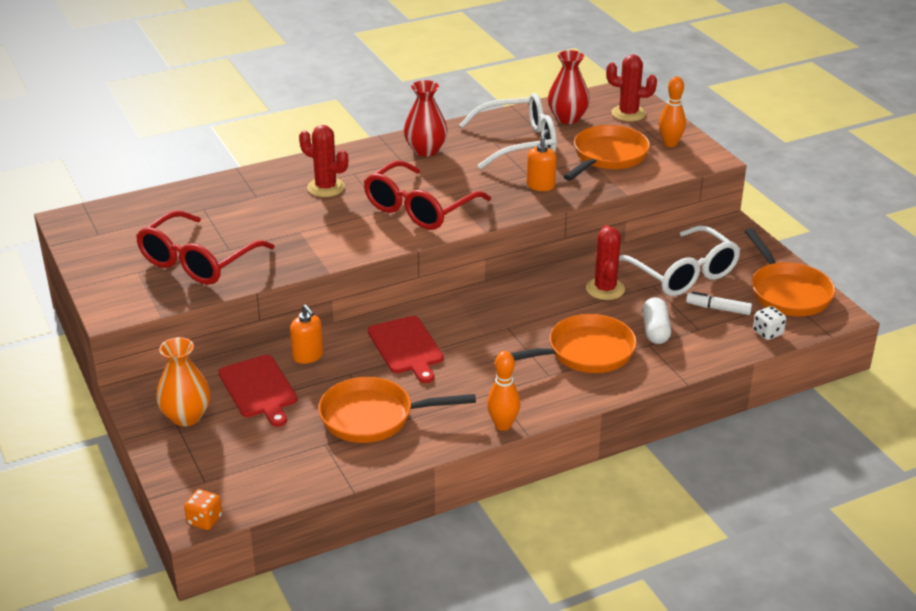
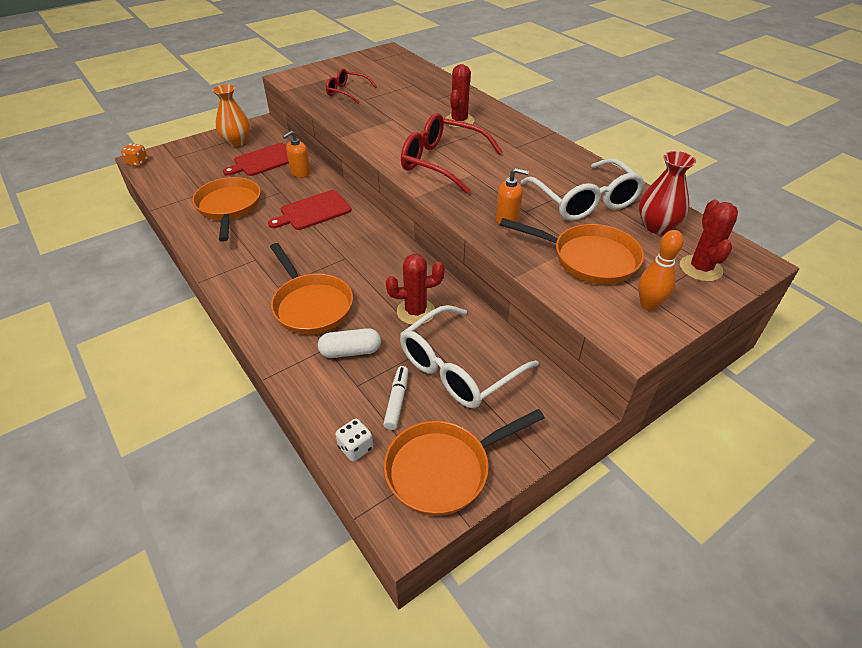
camera: 80 degrees right, 10 degrees up
red glasses [136,211,275,285] -> red glasses [326,68,377,104], size x0.58
red vase [404,80,448,157] -> none
orange bowling pin [487,351,521,431] -> none

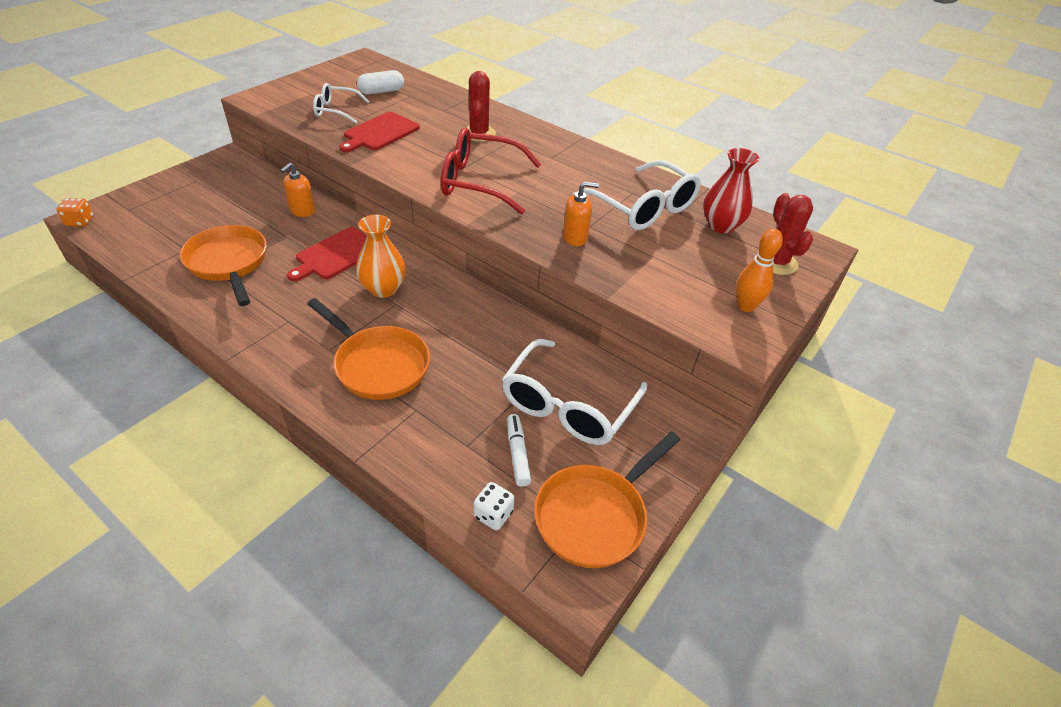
camera: 20 degrees left, 0 degrees up
orange vase [212,84,251,147] -> orange vase moved to [356,215,406,298]
red cutting board [223,143,289,176] -> red cutting board moved to [339,112,420,152]
white capsule [318,328,381,358] -> white capsule moved to [357,70,404,94]
red glasses [326,68,377,104] -> white glasses [313,83,370,124]
red cactus [386,254,445,325] -> none
orange pan [500,218,644,284] -> none

